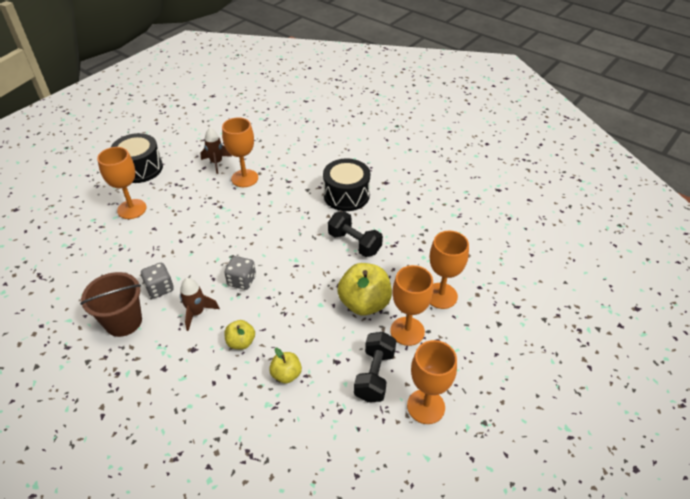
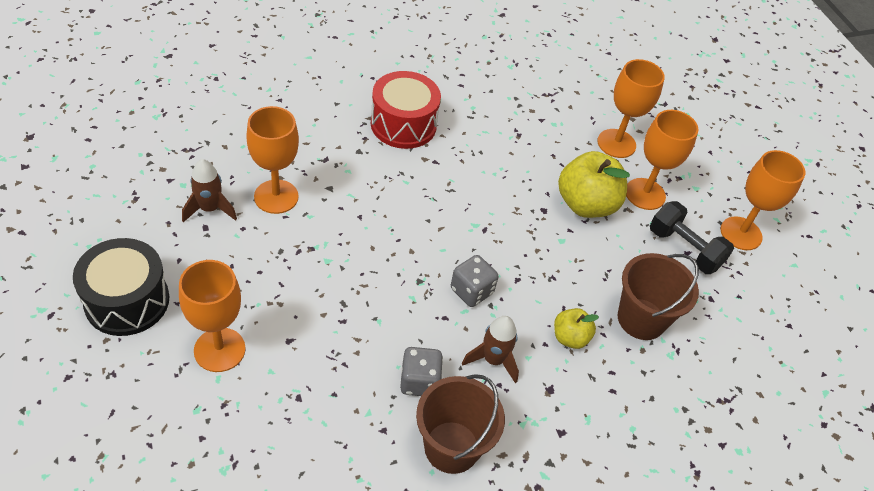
camera: 65 degrees left, 5 degrees up
yellow apple [269,348,302,384] -> brown bucket [618,253,699,340]
black drum [323,158,370,211] -> red drum [371,71,441,149]
black dumbbell [328,211,383,257] -> none

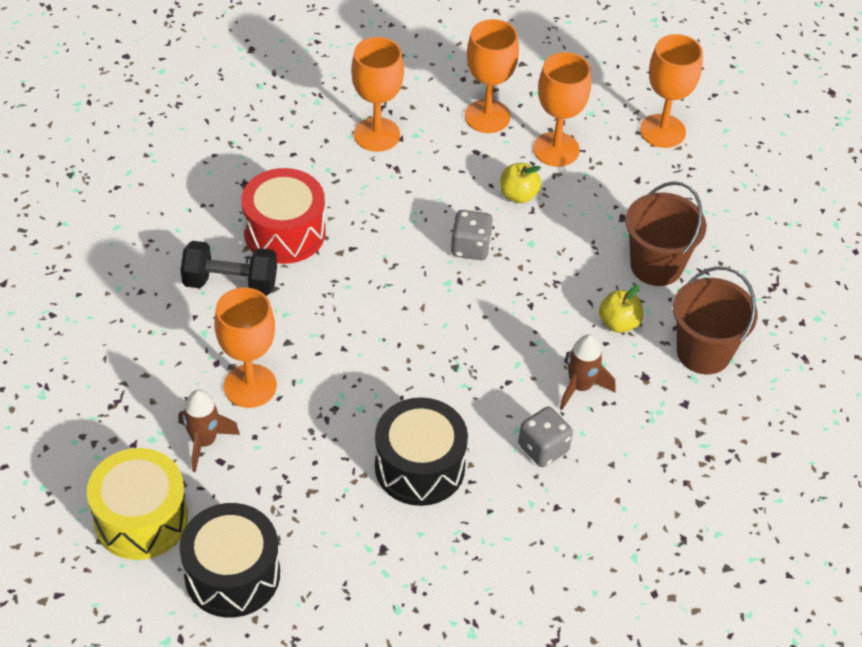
camera: 35 degrees left, 0 degrees up
orange goblet [179,260,246,372] -> orange goblet moved to [351,37,404,152]
brown bucket [416,374,505,474] -> brown bucket moved to [673,266,757,375]
grey dice [451,255,498,307] -> grey dice moved to [451,210,493,260]
yellow apple [558,151,630,218] -> yellow apple [500,163,542,203], size x0.54
black dumbbell [650,201,734,274] -> black dumbbell moved to [180,241,277,296]
none -> yellow drum [87,448,188,560]
none -> black drum [375,397,468,506]

